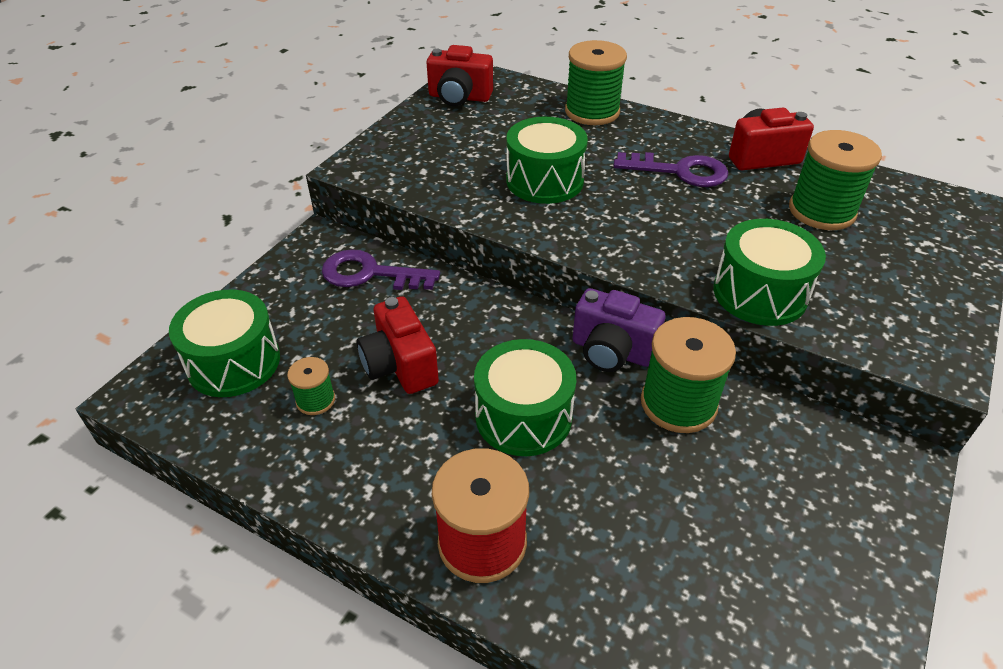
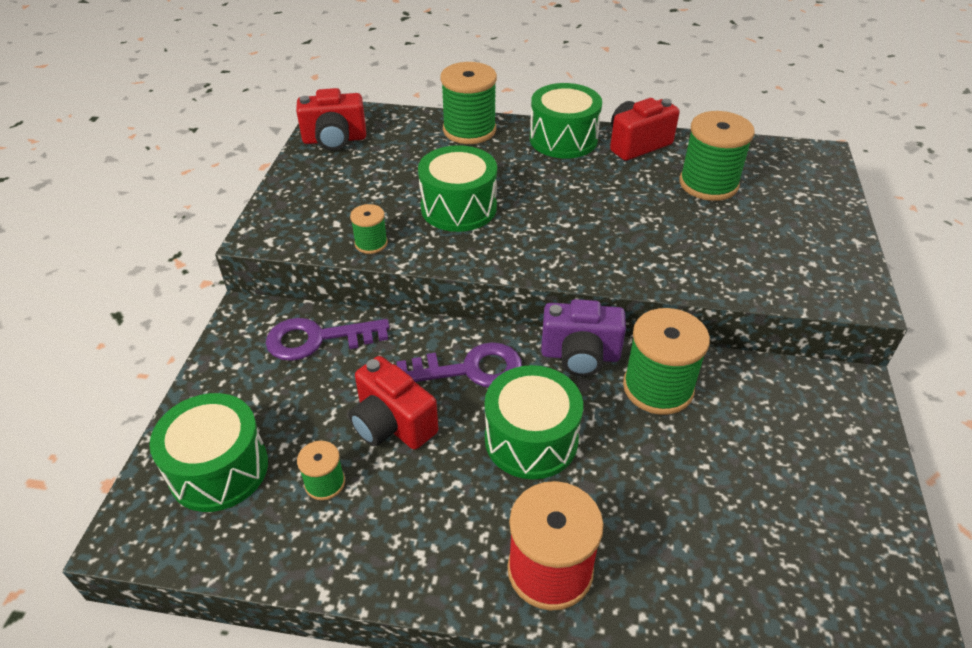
camera: 20 degrees left, 0 degrees up
purple key [614,152,728,187] -> purple key moved to [397,342,522,387]
green drum [714,219,826,326] -> green drum moved to [530,83,602,159]
none -> green spool [350,204,388,254]

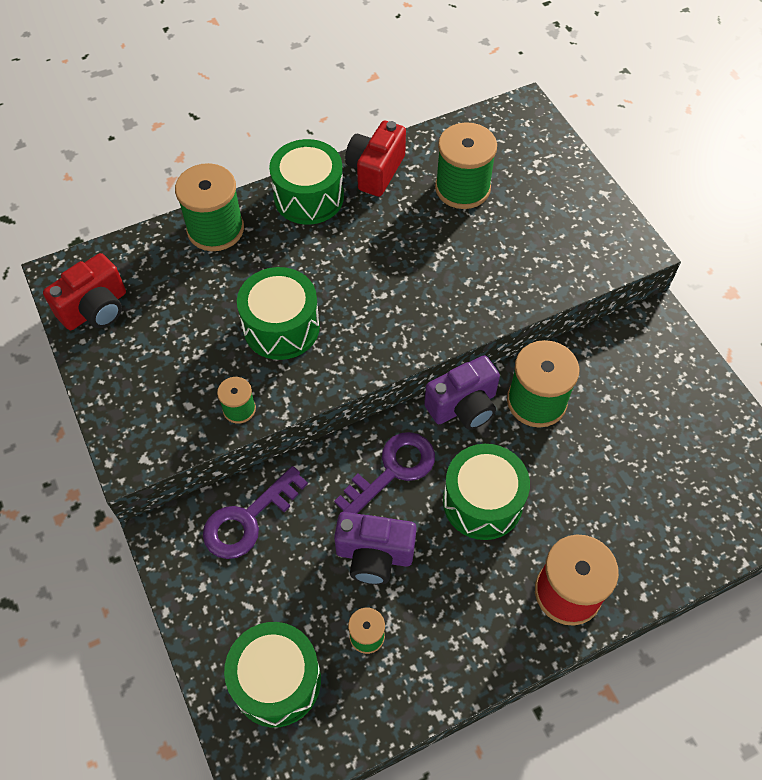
camera: 35 degrees left, 15 degrees up
red camera [349,356,438,450] -> purple camera [334,512,417,585]

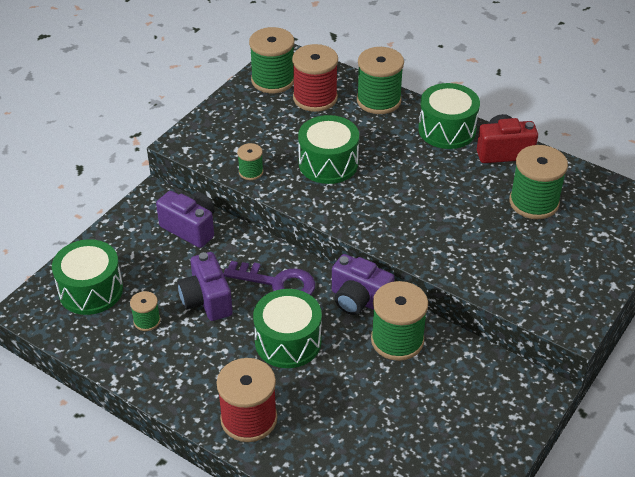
camera: 60 degrees right, 15 degrees down
red camera [43,253,126,330] -> green spool [249,27,294,93]
purple key [203,466,308,559] -> purple camera [156,191,215,248]
none -> red spool [292,44,338,112]

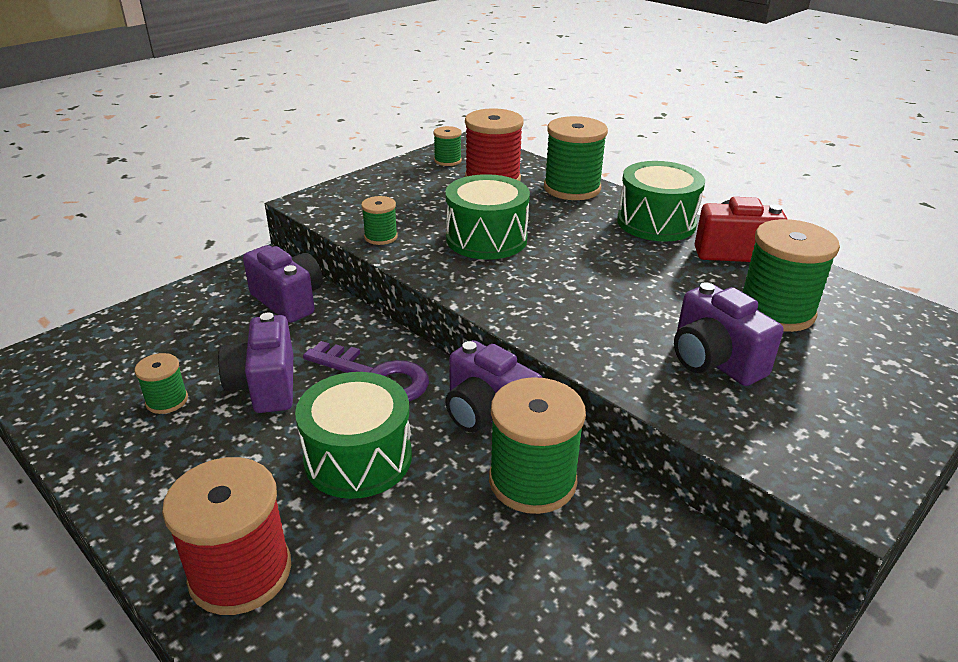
camera: 10 degrees right, 10 degrees down
green drum [52,239,123,315] -> none
green spool [249,27,294,93] -> green spool [433,126,462,166], size x0.52
none -> purple camera [674,282,784,386]

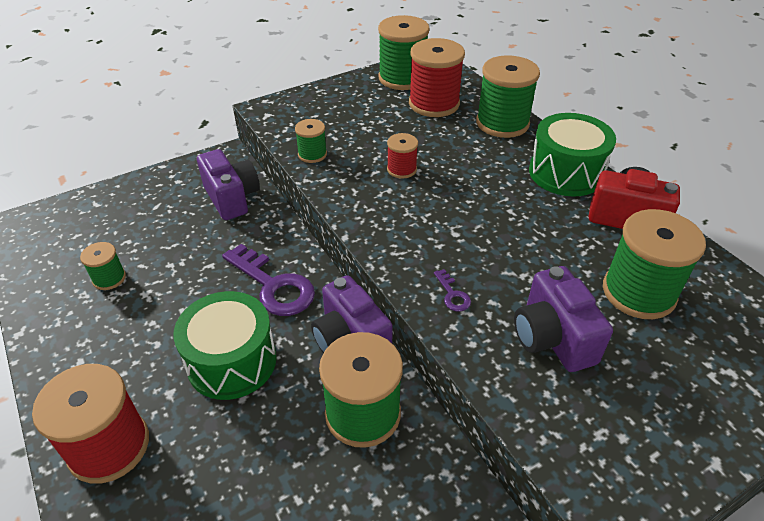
camera: 15 degrees right, 10 degrees up
purple camera [218,313,293,413] -> none
green spool [433,126,462,166] -> green spool [378,15,430,90], size x1.94
green drum [445,174,530,260] -> red spool [387,133,418,179]
none -> purple key [434,269,471,312]

